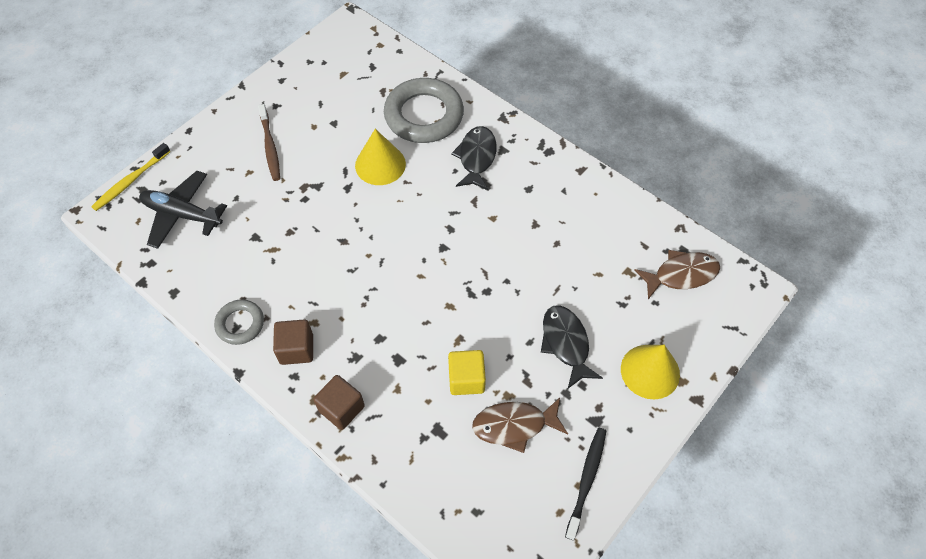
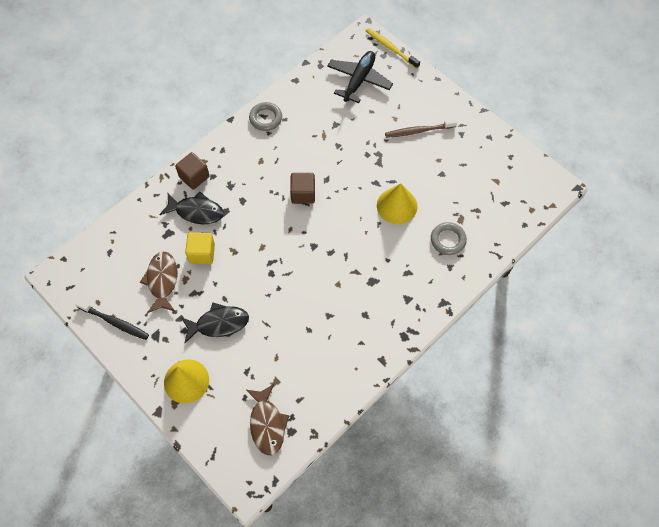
camera: 95 degrees right, 5 degrees up
brown cube [273,319,313,365] -> brown cube moved to [290,173,315,204]
grey ring [384,78,464,143] -> grey ring [431,222,467,255], size x0.53
black fish [451,126,497,190] -> black fish moved to [159,192,224,224]

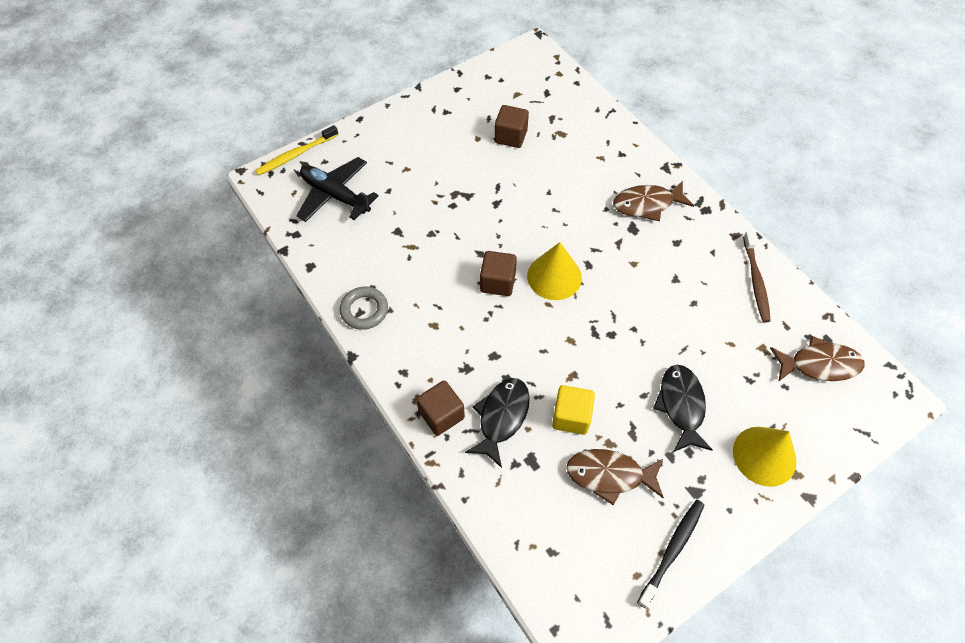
camera: 80 degrees left, 5 degrees down
yellow cone [377,183,418,224] -> yellow cone moved to [527,242,582,300]
brown toothbrush [385,119,457,138] -> brown toothbrush moved to [743,231,771,322]
grey ring [431,222,467,255] -> none
none -> brown cube [494,105,529,148]
none -> brown fish [613,181,694,222]

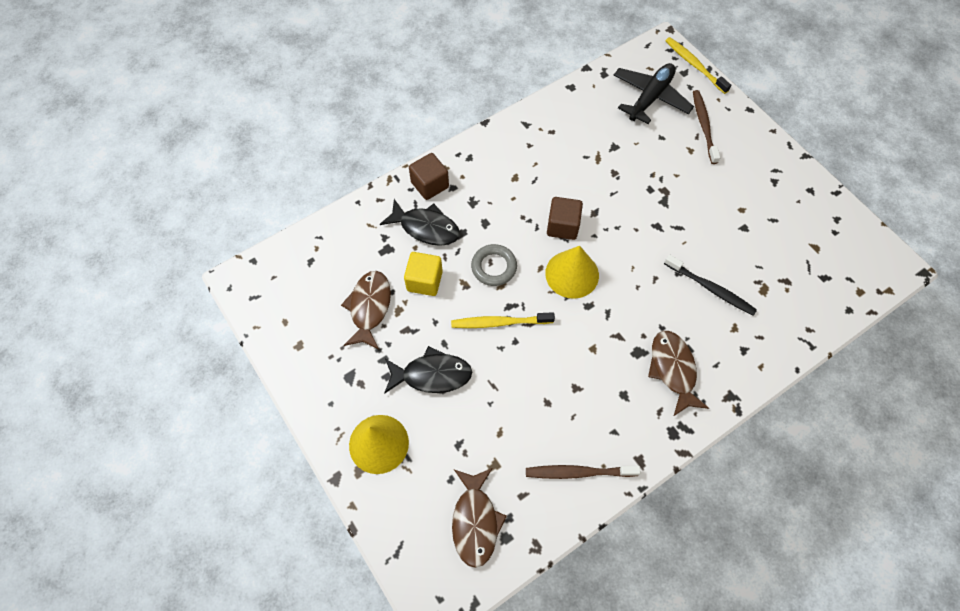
camera: 90 degrees right, 5 degrees up
grey ring [340,287,388,330] -> grey ring moved to [471,244,517,286]
brown cube [494,105,529,148] -> none
black toothbrush [637,500,704,608] -> black toothbrush moved to [664,254,757,316]
none -> yellow toothbrush [451,312,555,328]
none -> brown toothbrush [693,90,720,164]

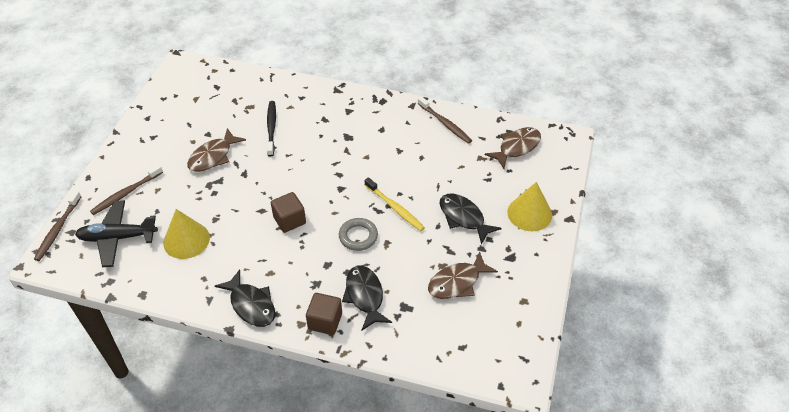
camera: 130 degrees left, 15 degrees down
yellow cube [404,252,443,296] -> none
yellow cone [545,246,599,299] -> yellow cone moved to [163,209,210,259]
brown fish [648,331,709,416] -> brown fish moved to [187,128,246,172]
yellow toothbrush [665,37,731,94] -> brown toothbrush [34,191,81,261]
none -> black fish [215,269,275,327]

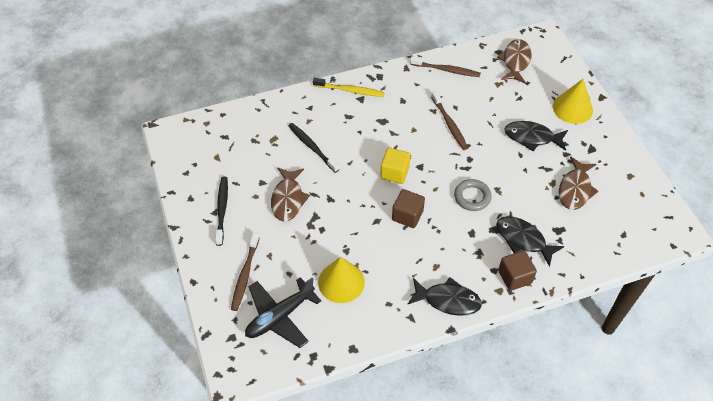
camera: 35 degrees left, 5 degrees up
brown toothbrush [34,191,81,261] -> brown toothbrush moved to [431,91,468,150]
yellow toothbrush [365,177,425,231] -> yellow toothbrush moved to [313,78,385,97]
none -> black toothbrush [215,177,228,246]
none -> yellow cube [380,148,411,184]

